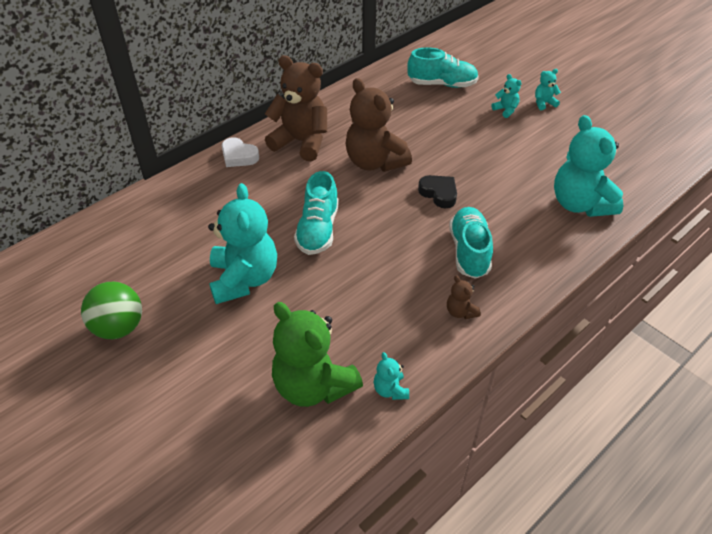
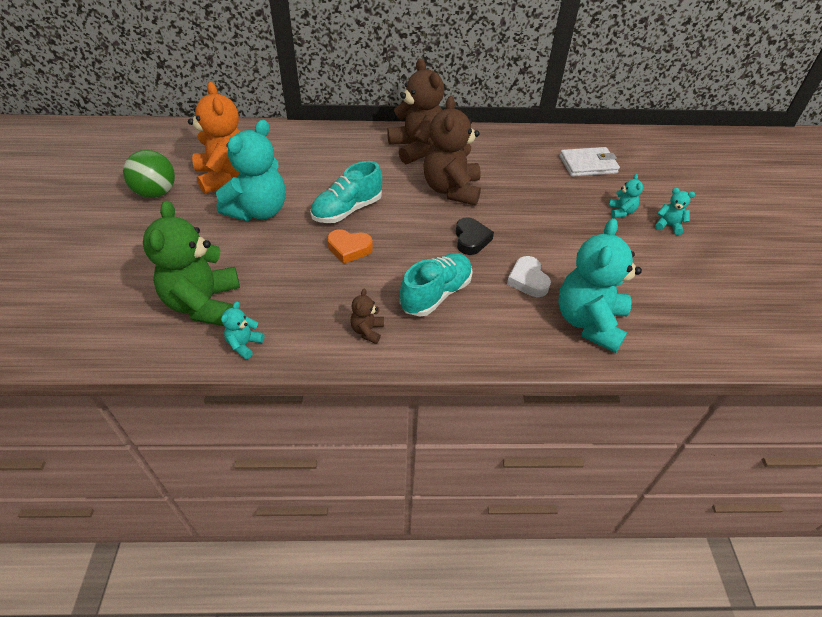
camera: 40 degrees right, 0 degrees up
white heart [222,137,259,167] -> white heart moved to [507,256,551,297]
turquoise shoe [407,47,479,88] -> white wallet [560,147,620,177]
none -> orange teddy bear [188,82,241,194]
none -> orange heart [327,229,373,264]

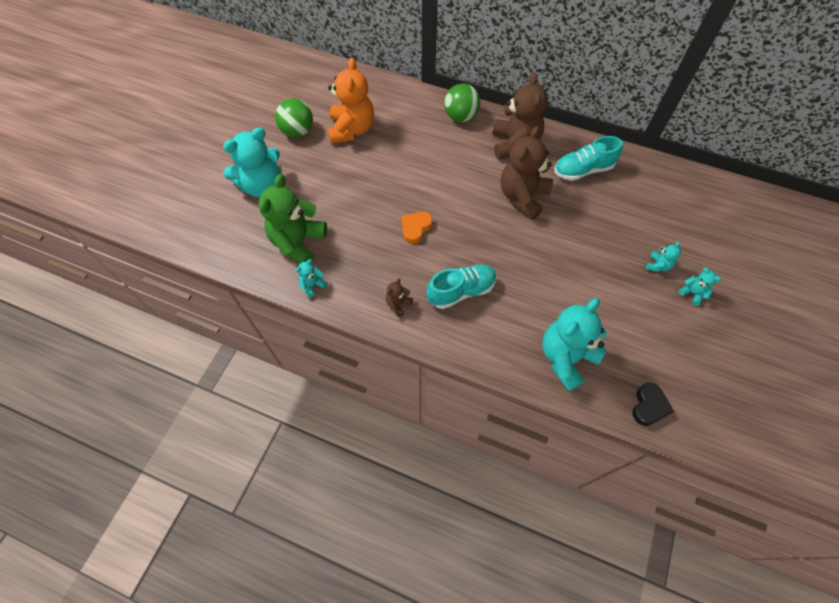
camera: 25 degrees right, 15 degrees up
turquoise teddy bear [216,120,285,221] -> turquoise teddy bear moved to [223,127,280,198]
turquoise shoe [310,161,382,223] -> turquoise shoe moved to [554,136,623,181]
orange heart [327,229,373,264] -> orange heart turned 90 degrees clockwise [401,212,432,244]
black heart [456,217,494,255] -> black heart moved to [632,382,674,426]
white heart [507,256,551,297] -> none
white wallet [560,147,620,177] -> none
none -> green ball [444,84,480,122]

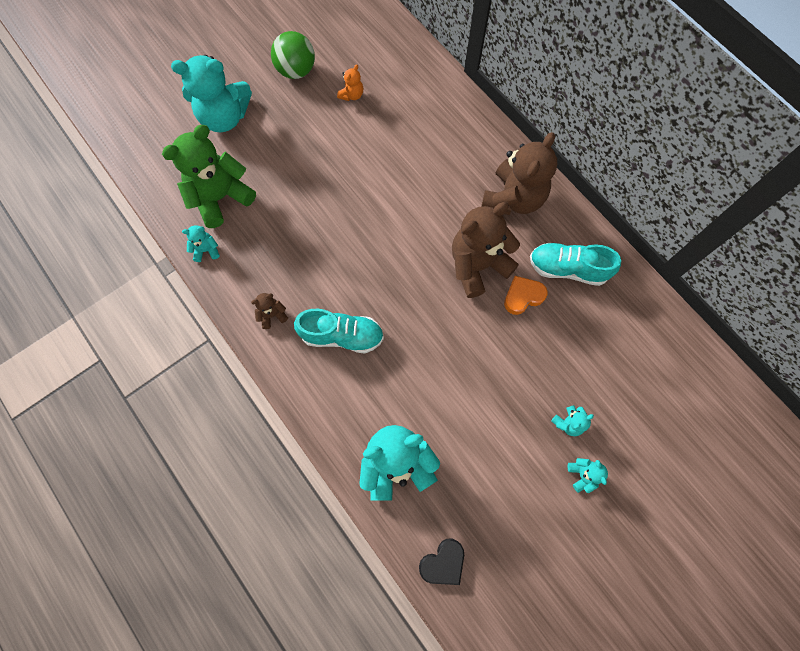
camera: 30 degrees right, 10 degrees up
orange teddy bear [328,58,374,144] -> orange teddy bear [337,64,363,101], size x0.43
orange heart [401,212,432,244] -> orange heart moved to [504,276,548,315]
green ball [444,84,480,122] -> none

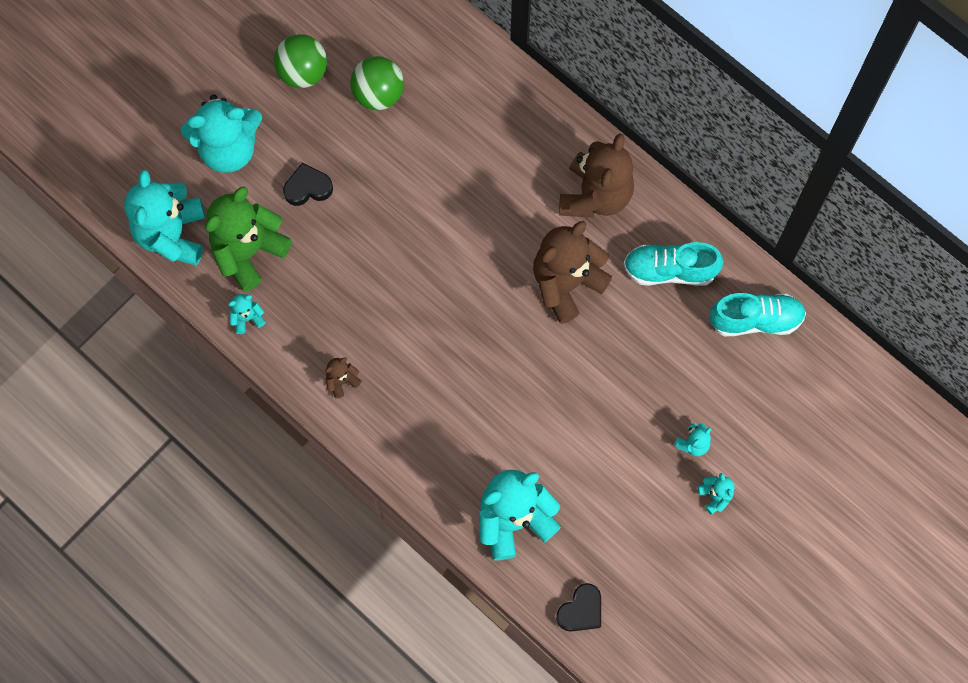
camera: 10 degrees left, 0 degrees up
turquoise shoe [294,309,384,353] -> turquoise shoe moved to [709,293,806,336]
orange teddy bear [337,64,363,101] -> green ball [350,56,404,110]
orange heart [504,276,548,315] -> none
none -> turquoise teddy bear [124,170,205,266]
none -> black heart [283,163,333,206]

